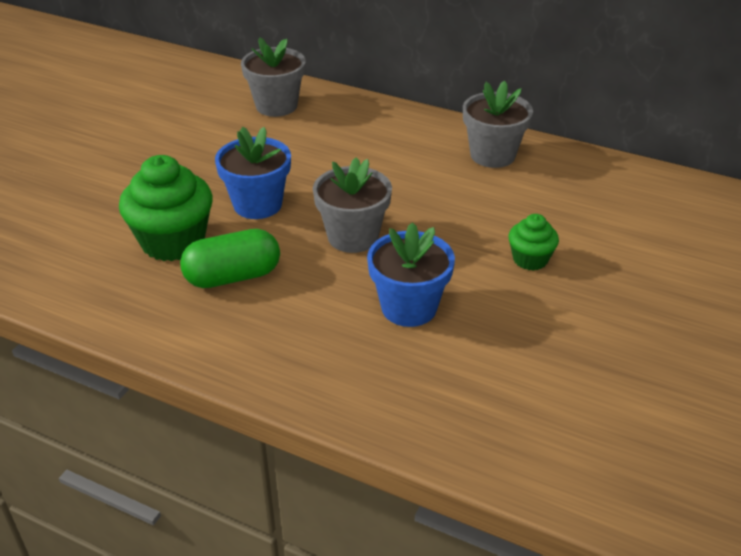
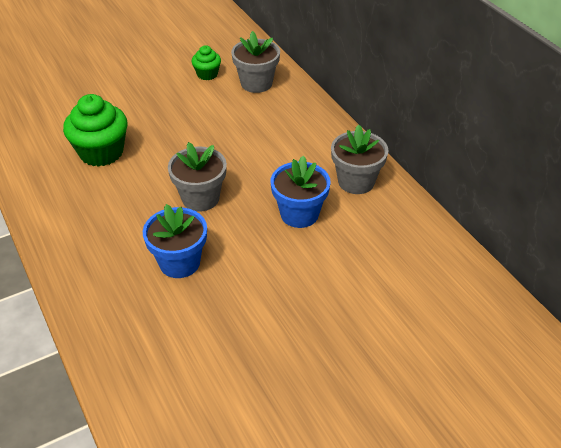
camera: 35 degrees right, 5 degrees up
green capsule [180,229,280,288] -> none
blue flower pot [215,127,291,219] -> blue flower pot moved to [271,156,331,228]
green cupcake [508,214,559,271] -> green cupcake moved to [191,45,221,80]

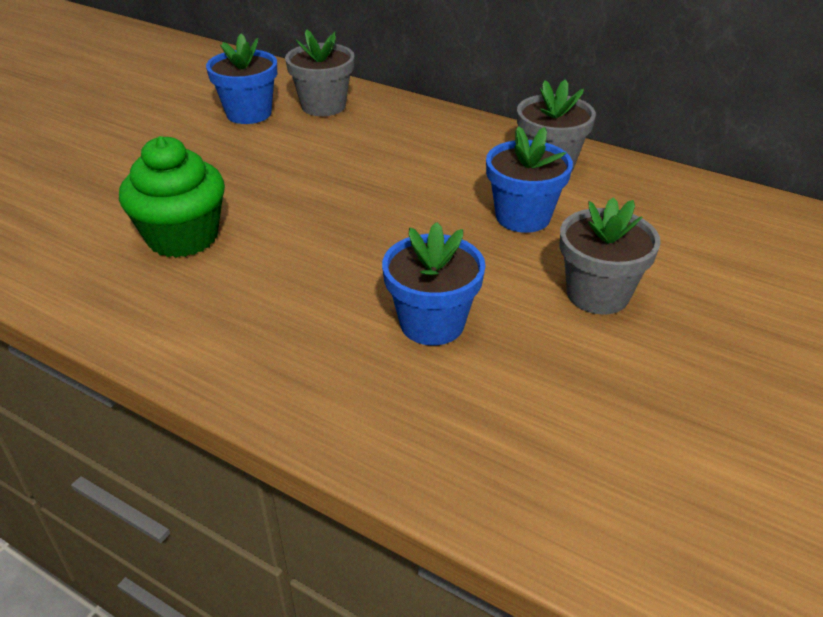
camera: 30 degrees left, 5 degrees down
grey flower pot [168,142,227,211] -> grey flower pot moved to [560,198,661,315]
green cupcake [191,45,221,80] -> blue flower pot [206,34,277,124]

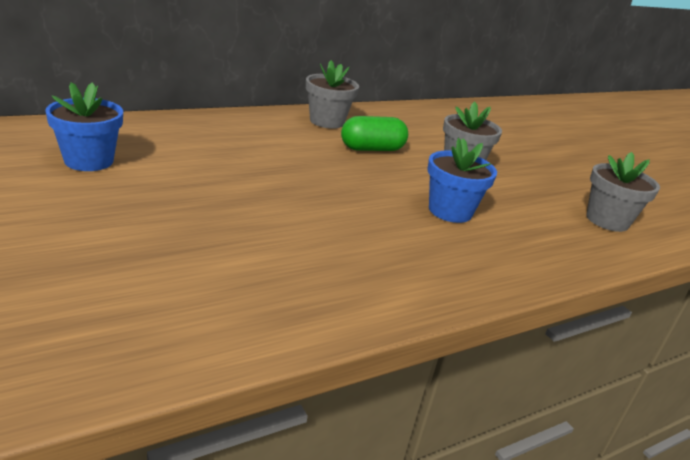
camera: 65 degrees left, 10 degrees down
green cupcake [119,136,225,258] -> none
grey flower pot [285,29,355,116] -> grey flower pot moved to [586,152,660,232]
blue flower pot [486,126,573,233] -> green capsule [341,116,408,151]

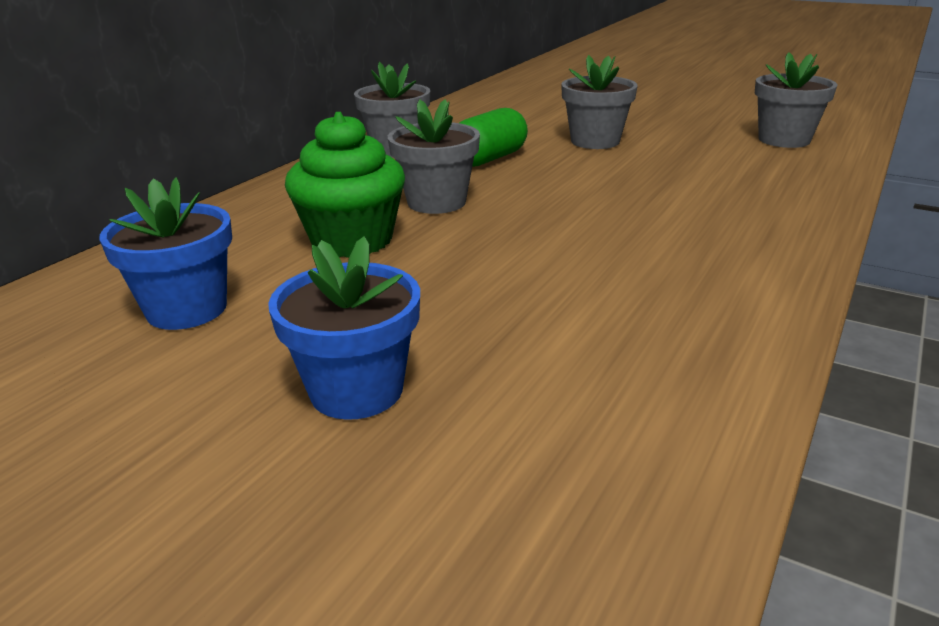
camera: 25 degrees left, 0 degrees up
blue flower pot [427,138,497,223] -> blue flower pot moved to [268,236,420,420]
none -> green cupcake [285,112,405,258]
none -> grey flower pot [388,99,480,214]

